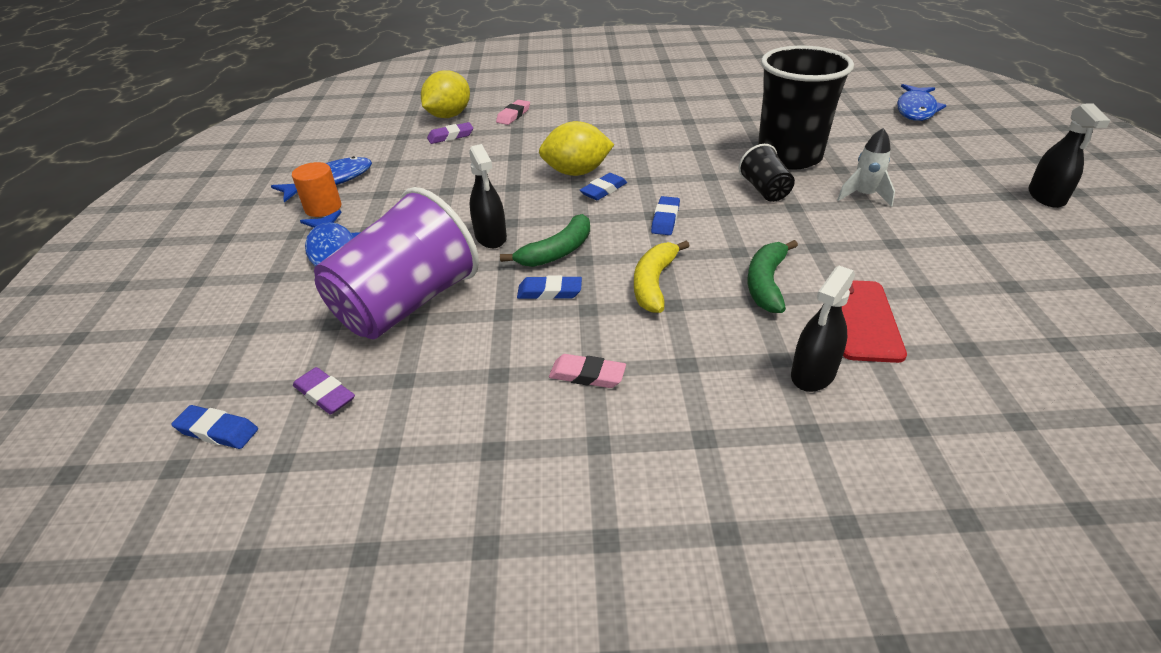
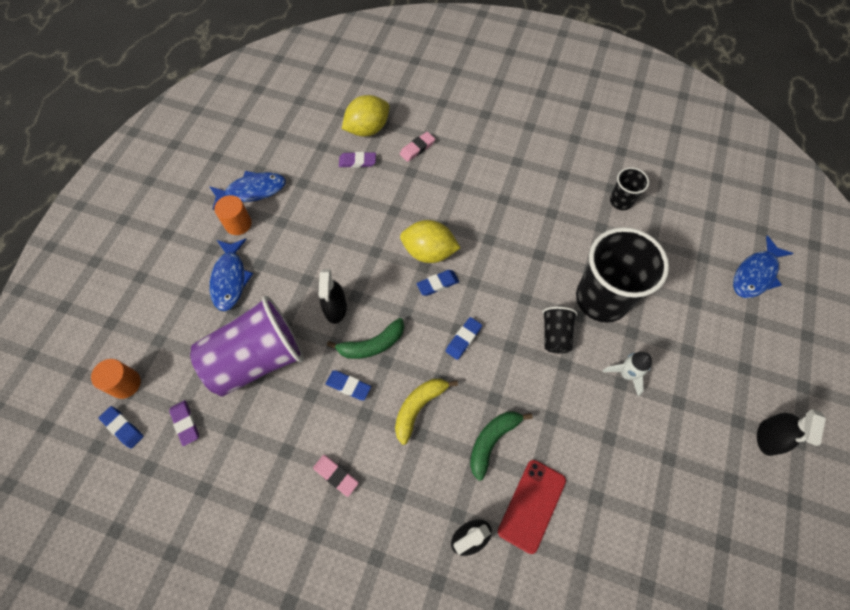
camera: 20 degrees right, 25 degrees up
none -> orange cylinder [91,359,141,399]
none -> black cup [610,167,649,210]

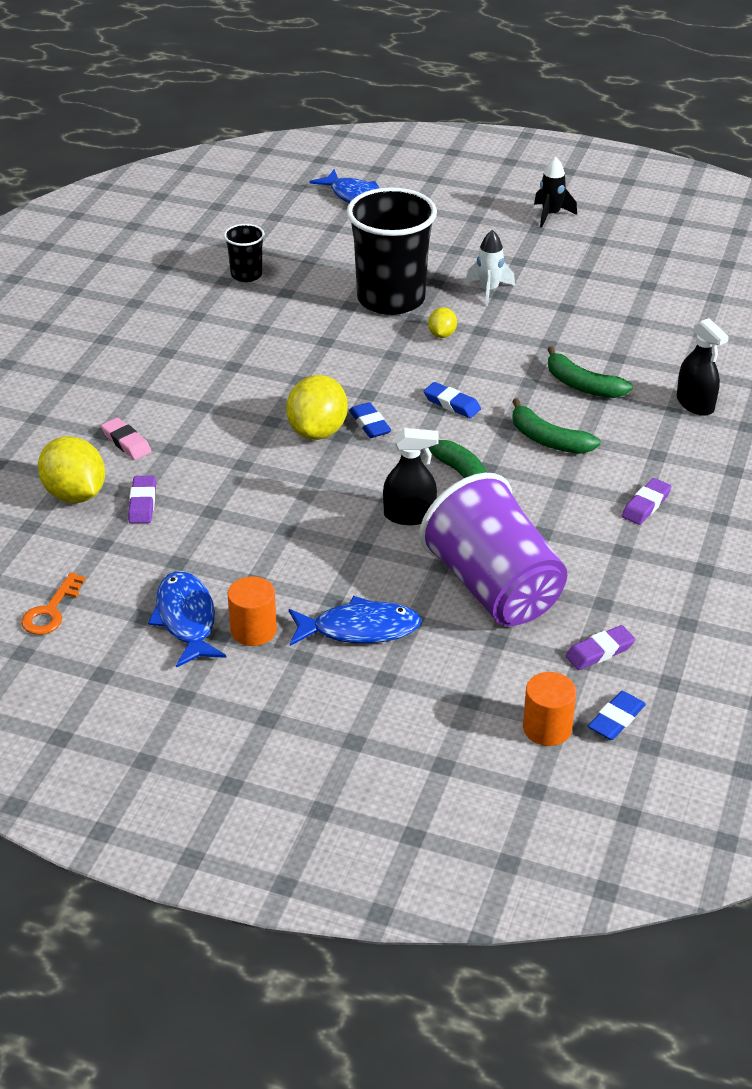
camera: 90 degrees left, 25 degrees down
pink eraser [313,455,359,497] -> purple eraser [622,478,672,525]
blue eraser [326,370,371,400] -> none
yellow banana [395,379,458,445] -> green banana [512,398,601,454]
red phone [498,460,566,554] -> none
black cup [543,307,577,353] -> yellow lemon [428,307,457,338]
black spray bottle [757,409,826,456] -> black rocket [534,157,577,227]
none -> orange key [21,572,86,635]

